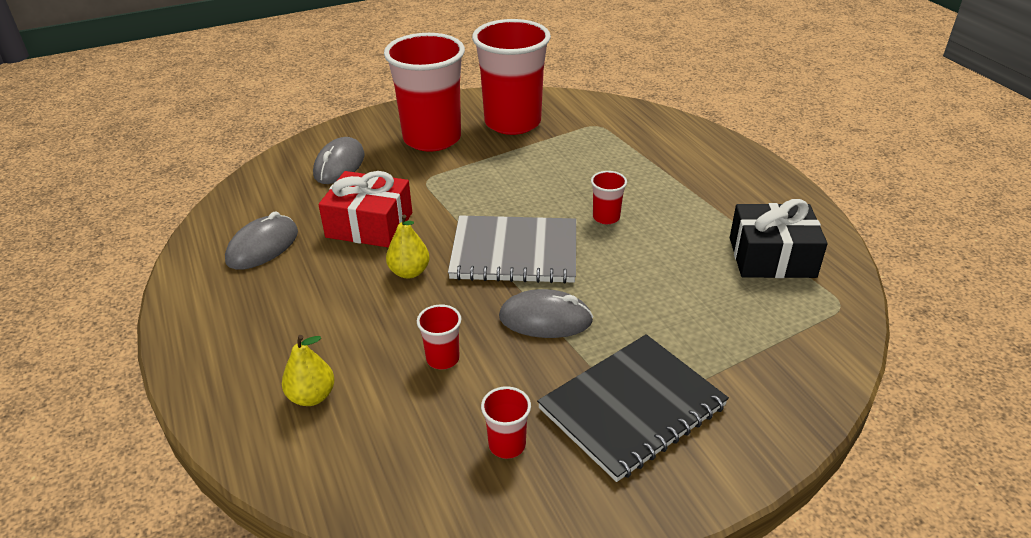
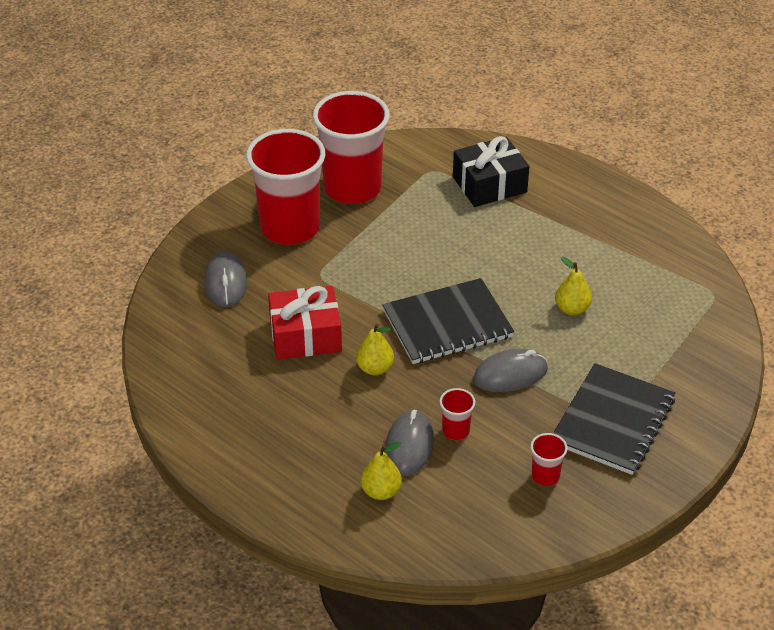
camera: 25 degrees left, 5 degrees up
grey mouse [225,211,298,270] -> grey mouse moved to [385,410,434,476]
grey notebook [448,215,576,283] -> black notebook [382,278,514,364]
red cup [591,171,627,224] -> none
black gift [730,199,828,278] -> black gift moved to [453,136,529,207]
none -> yellow pear [555,257,592,315]

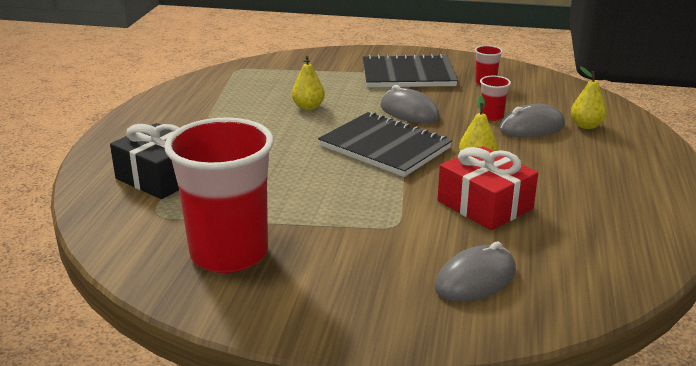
camera: 120 degrees left, 15 degrees down
red cup [246,129,325,245] -> none

